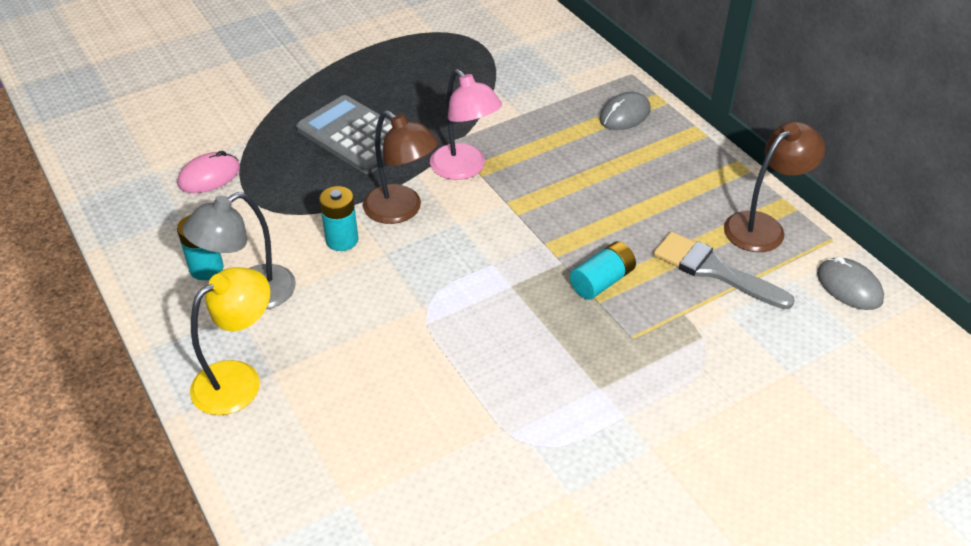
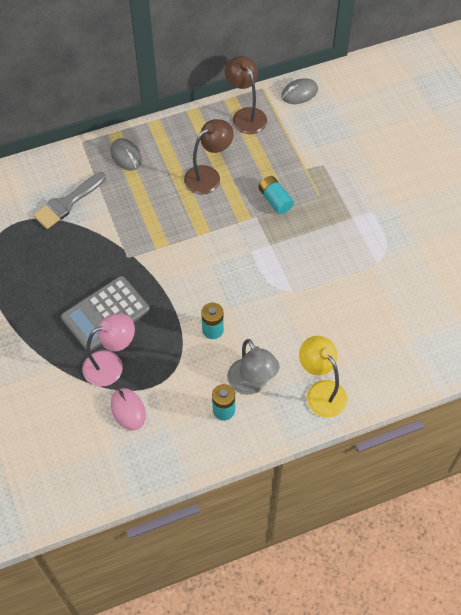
camera: 80 degrees left, 15 degrees up
brown lamp [363,110,438,224] -> brown lamp moved to [184,119,234,194]
pink lamp [430,69,502,180] -> pink lamp moved to [83,313,135,387]
grey brush [654,232,795,309] -> grey brush moved to [33,172,106,229]

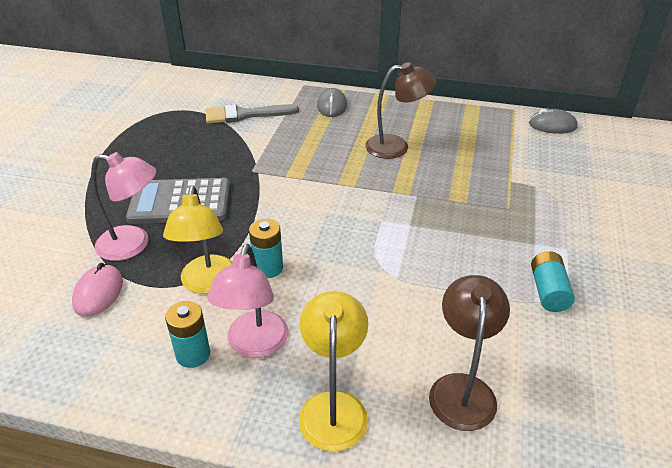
camera: 35 degrees right, 20 degrees down
brown lamp [225,56,267,134] -> brown lamp moved to [429,275,510,431]
grey lamp [227,339,280,395] -> pink lamp [208,244,289,358]
turquoise battery [258,176,294,214] -> turquoise battery moved to [531,251,575,312]
none -> yellow lamp [163,186,232,294]

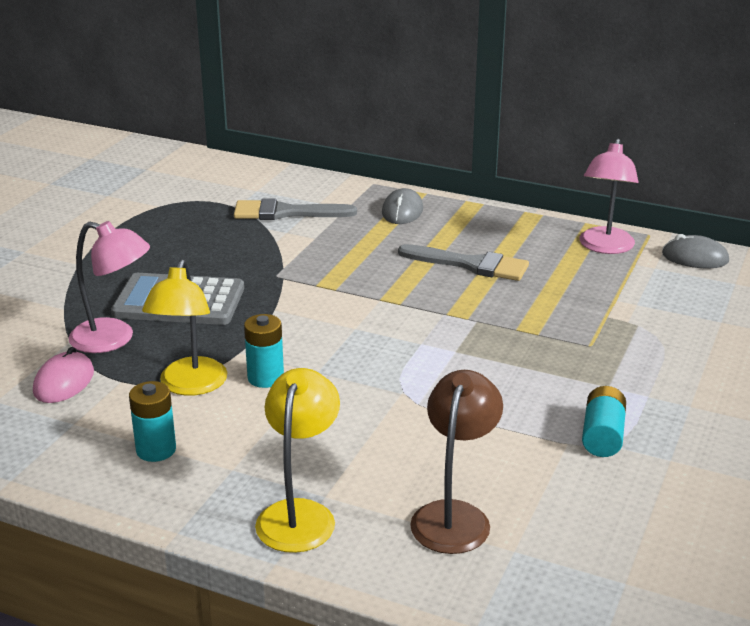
camera: 10 degrees right, 10 degrees down
pink lamp [208,244,289,358] -> pink lamp moved to [579,139,639,254]
brown lamp [365,62,436,159] -> grey brush [398,244,529,281]

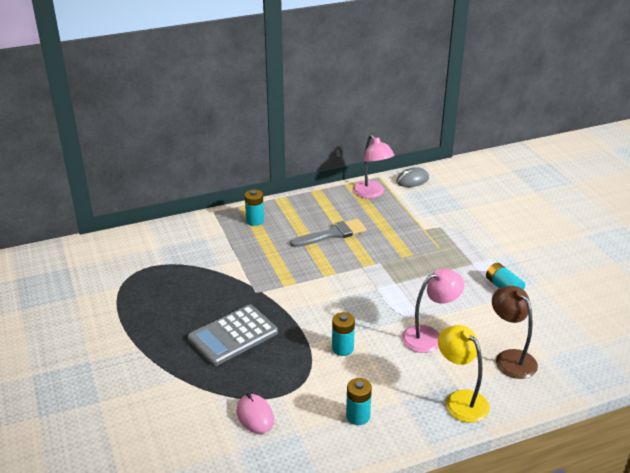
camera: 45 degrees left, 5 degrees up
pink lamp [68,221,150,353] -> pink lamp moved to [402,269,464,353]
yellow lamp [142,260,227,396] -> none
grey brush [234,199,357,220] -> none
grey mouse [382,188,423,224] -> turquoise battery [245,189,264,226]

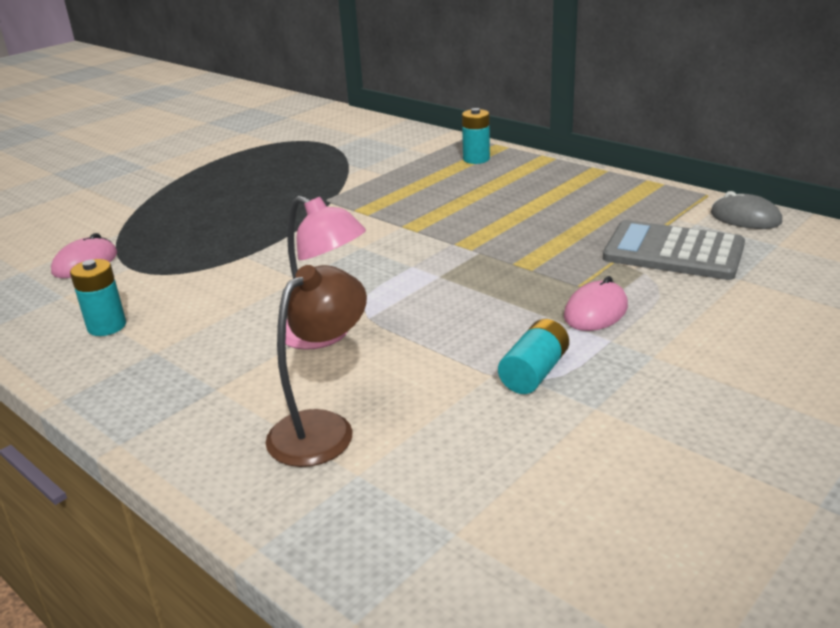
camera: 65 degrees right, 5 degrees down
grey calculator [188,304,278,366] -> grey calculator moved to [603,220,745,280]
grey brush [290,219,367,247] -> none
turquoise battery [332,312,355,356] -> none
pink lamp [353,135,394,198] -> none
yellow lamp [438,325,490,423] -> none
none -> pink mouse [564,276,628,331]

